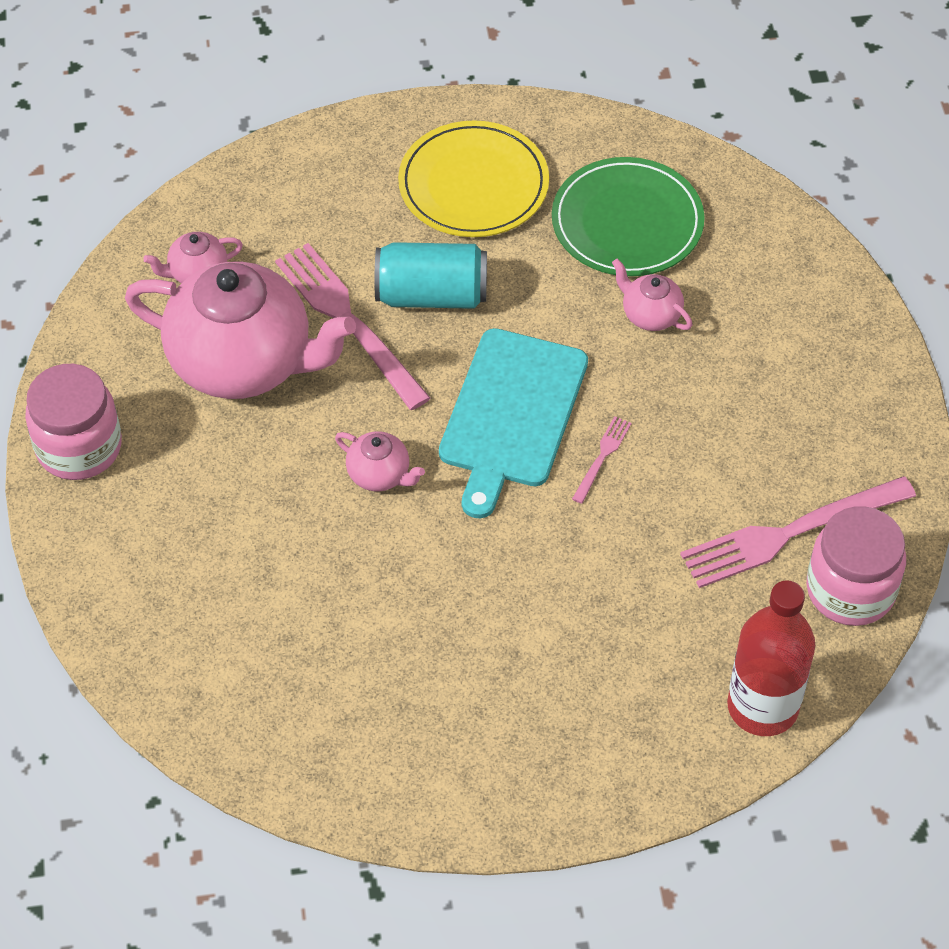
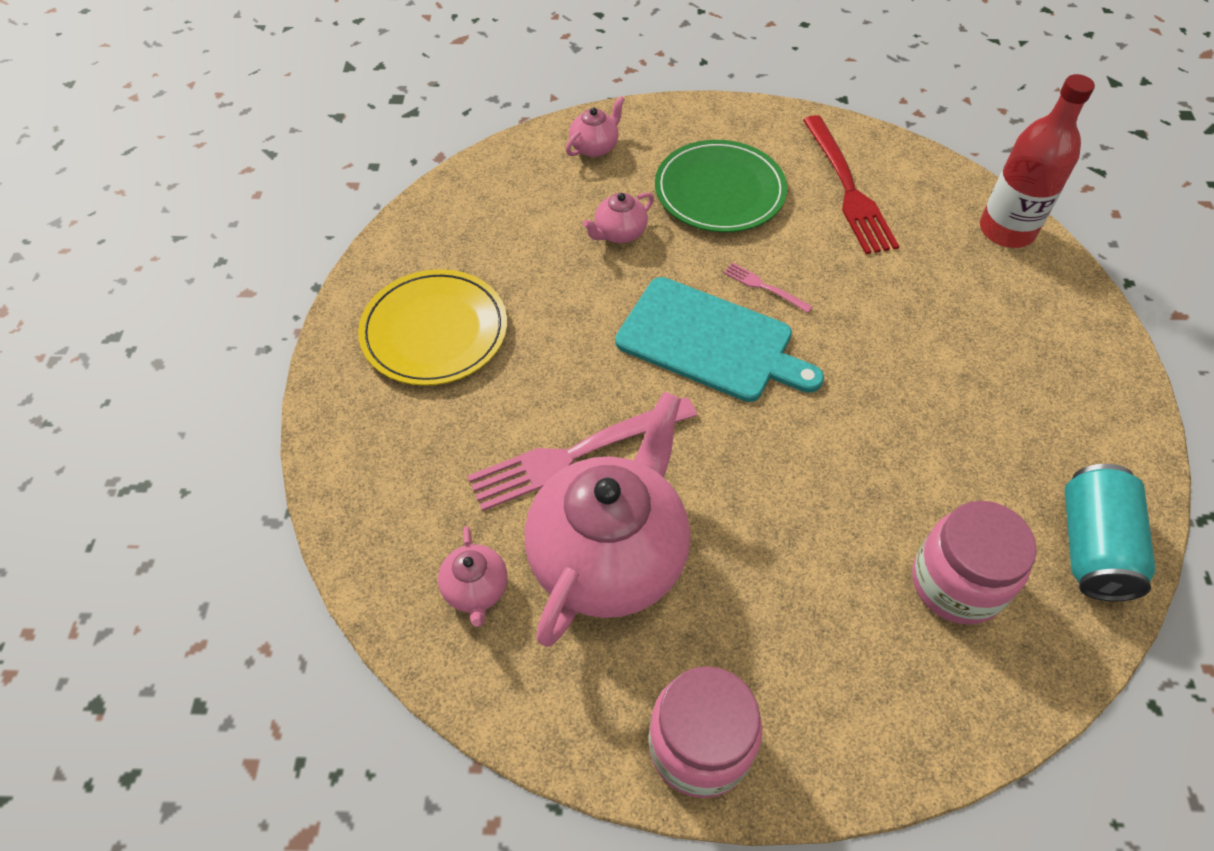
camera: 80 degrees left, 0 degrees up
pink teapot [335,431,425,491] -> pink teapot moved to [566,96,625,157]
turquoise can [375,242,487,309] -> turquoise can moved to [1065,464,1156,601]
green plate [552,157,705,276] -> green plate moved to [655,140,787,232]
pink fork [680,476,916,588] -> red fork [803,115,899,254]
pink jar [806,506,906,626] -> pink jar moved to [912,501,1037,625]

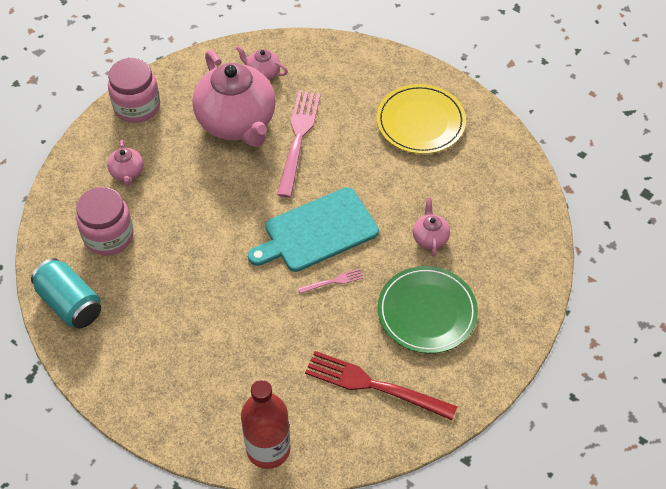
camera: 125 degrees right, 0 degrees up
pink teapot [566,96,625,157] -> pink teapot moved to [107,140,143,186]

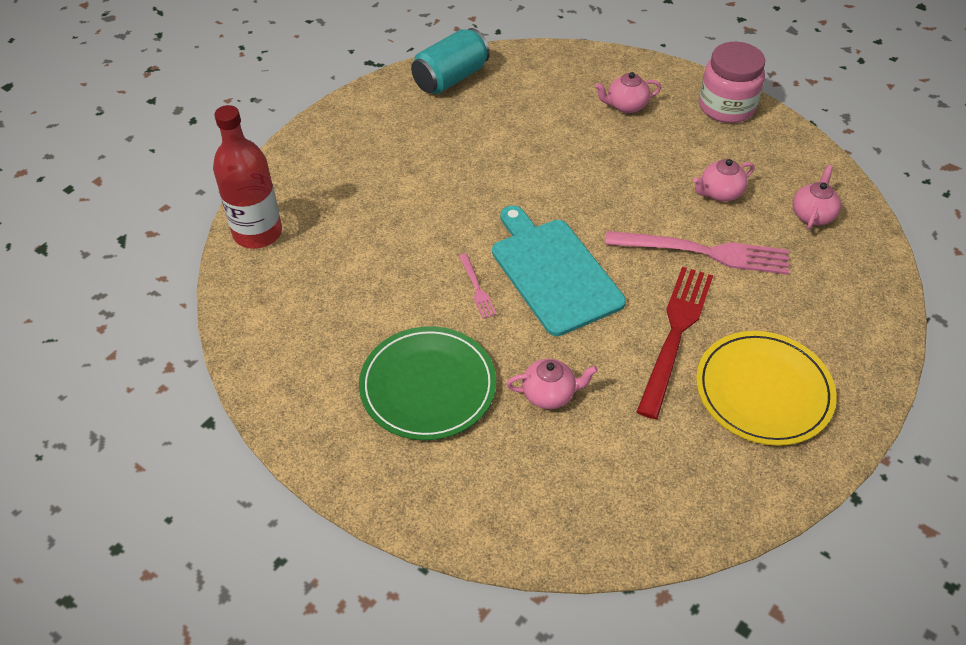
camera: 90 degrees right, 5 degrees down
pink jar [76,187,134,255] -> none
pink teapot [192,50,276,147] -> pink teapot [693,159,755,202], size x0.42
red fork [305,351,457,420] -> red fork moved to [636,267,713,419]

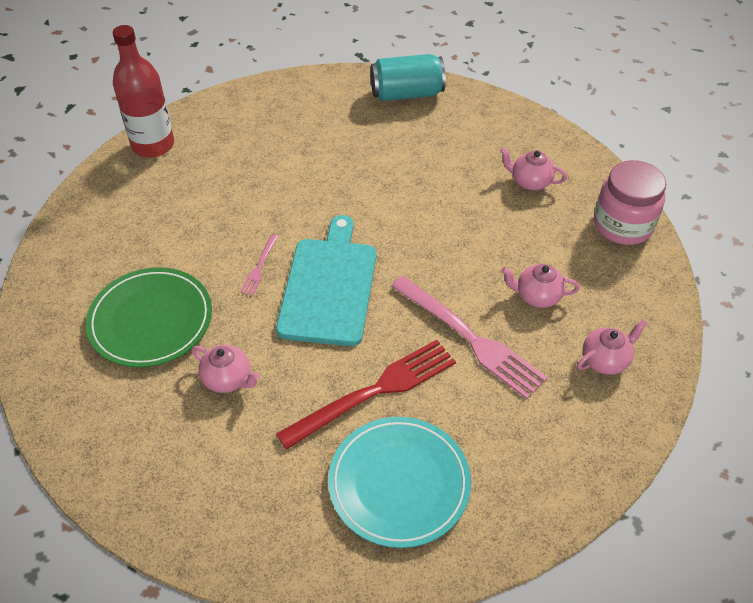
camera: 35 degrees right, 0 degrees up
yellow plate [696,331,837,446] -> turquoise plate [328,417,471,548]

